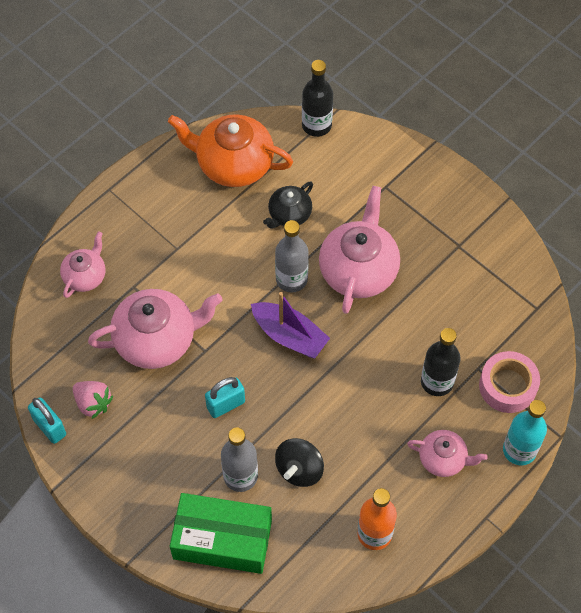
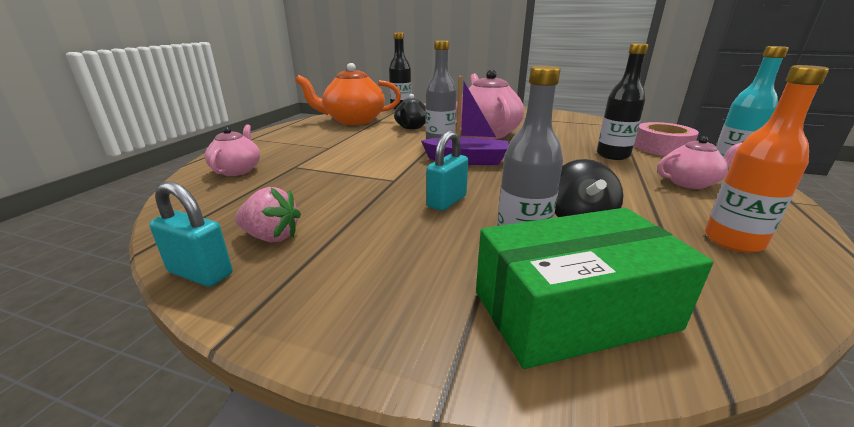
camera: 25 degrees left, 35 degrees down
pink teapot [88,289,223,369] -> none

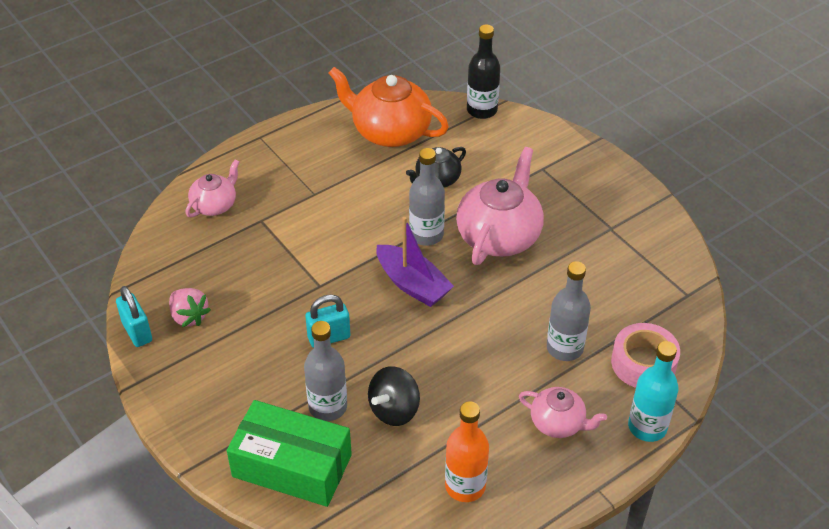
camera: 35 degrees right, 20 degrees up
black bottle [597,43,648,160] -> grey bottle [547,261,591,361]

